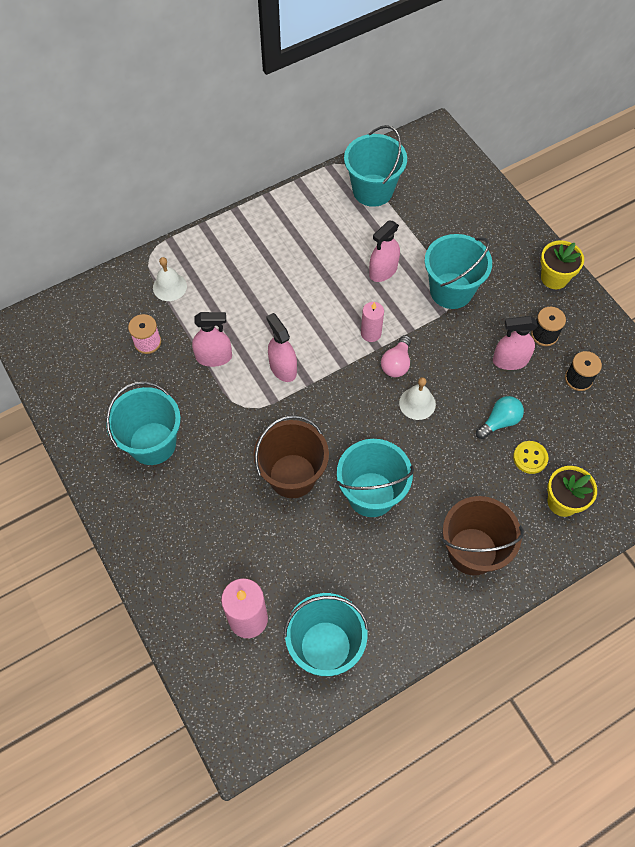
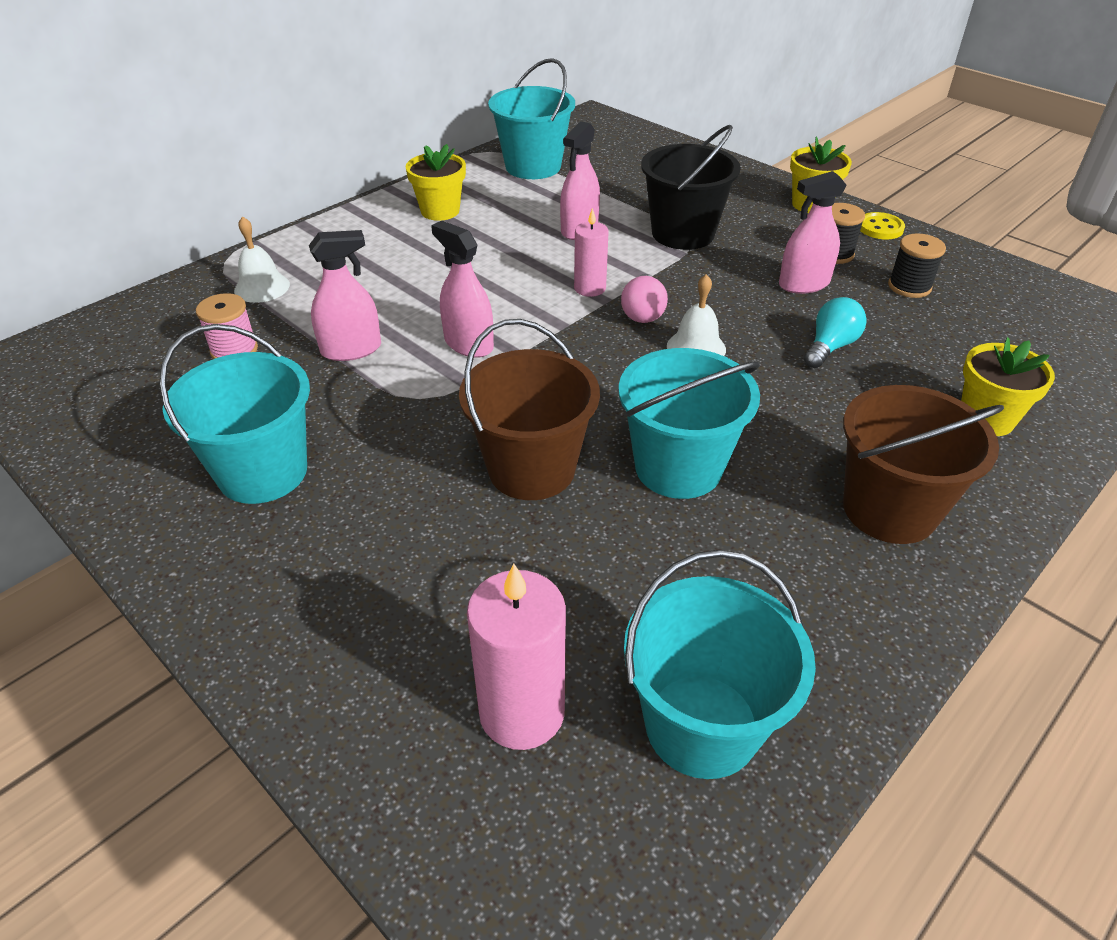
camera: 15 degrees left, 20 degrees down
turquoise bucket [425,234,492,309] -> black bucket [641,125,741,250]
yellow button [513,441,548,474] -> yellow button moved to [860,212,905,239]
none -> yellow flower pot [405,144,466,221]

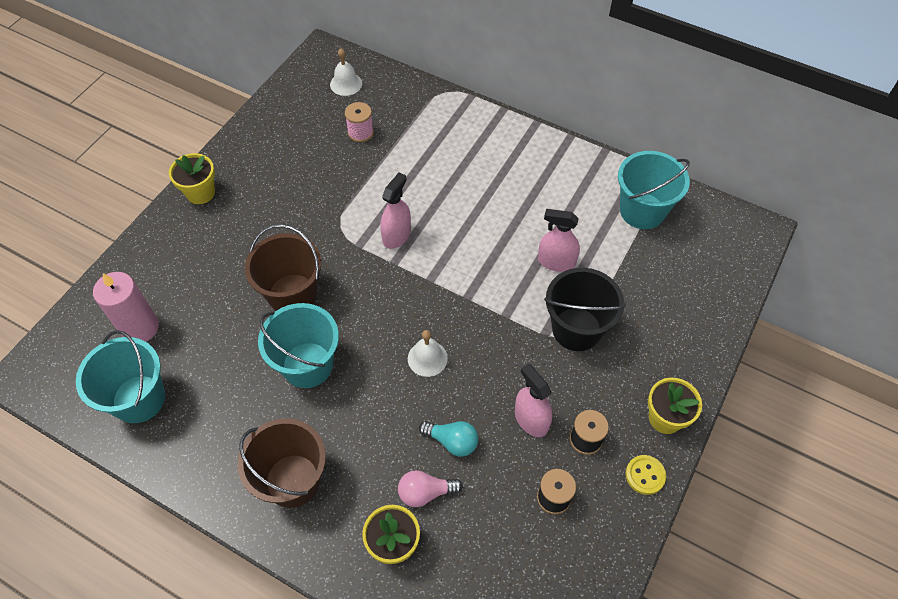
camera: 75 degrees right, 15 degrees up
turquoise bucket [159,324,310,504] -> none
white bell [234,216,290,303] -> white bell moved to [330,48,362,96]
pink spray bottle [309,230,381,361] -> none
yellow flower pot [405,144,466,221] -> yellow flower pot moved to [169,153,215,204]
pink candle [574,208,609,297] -> none
pink light bulb [621,274,668,323] -> pink light bulb moved to [398,470,463,507]

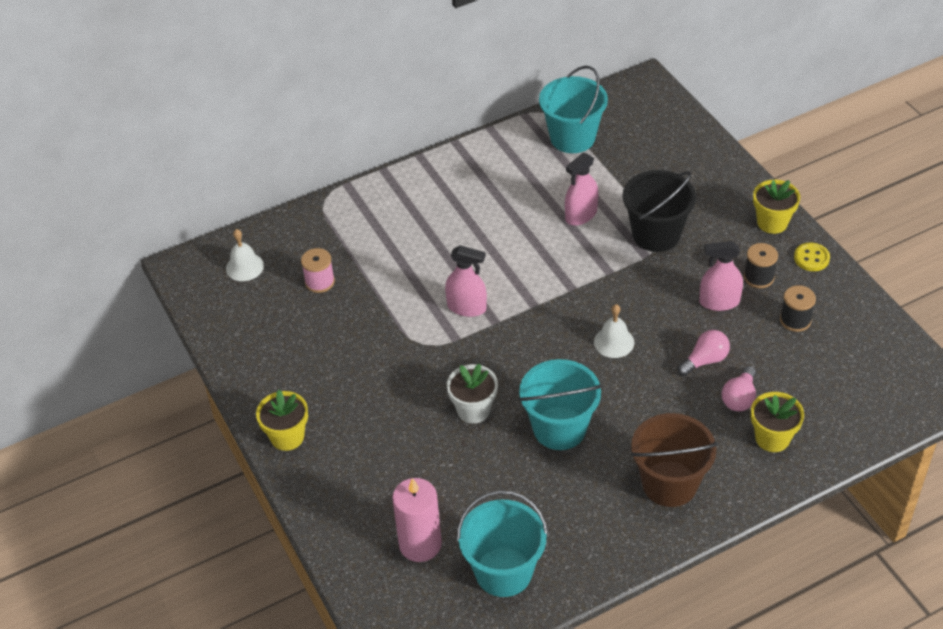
camera: 55 degrees left, 10 degrees down
brown bucket [245,224,321,311] -> white flower pot [447,363,498,424]
pink spray bottle [380,173,411,249] -> pink spray bottle turned 135 degrees clockwise [445,245,487,317]
turquoise light bulb [419,421,478,457] -> pink light bulb [677,330,730,376]

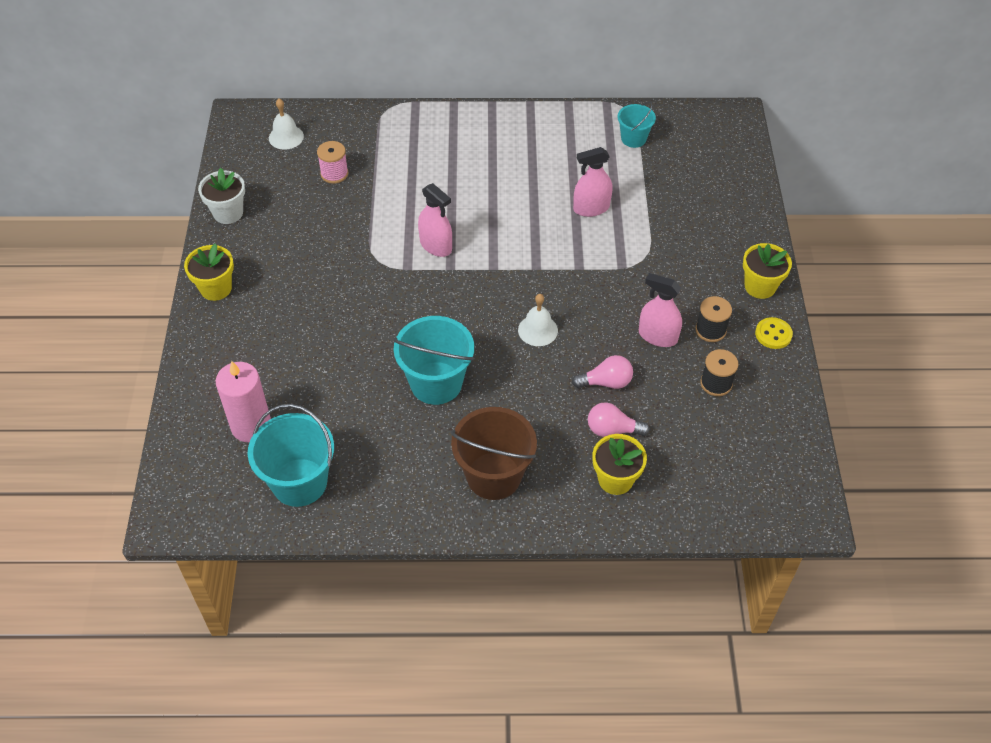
camera: 25 degrees right, 5 degrees up
white flower pot [447,363,498,424] -> white flower pot moved to [198,168,245,224]
turquoise bucket [539,66,608,153] -> turquoise bucket [618,102,656,148], size x0.57
black bucket [623,170,696,252] -> none
pink light bulb [722,366,756,411] -> pink light bulb turned 45 degrees clockwise [588,402,650,437]

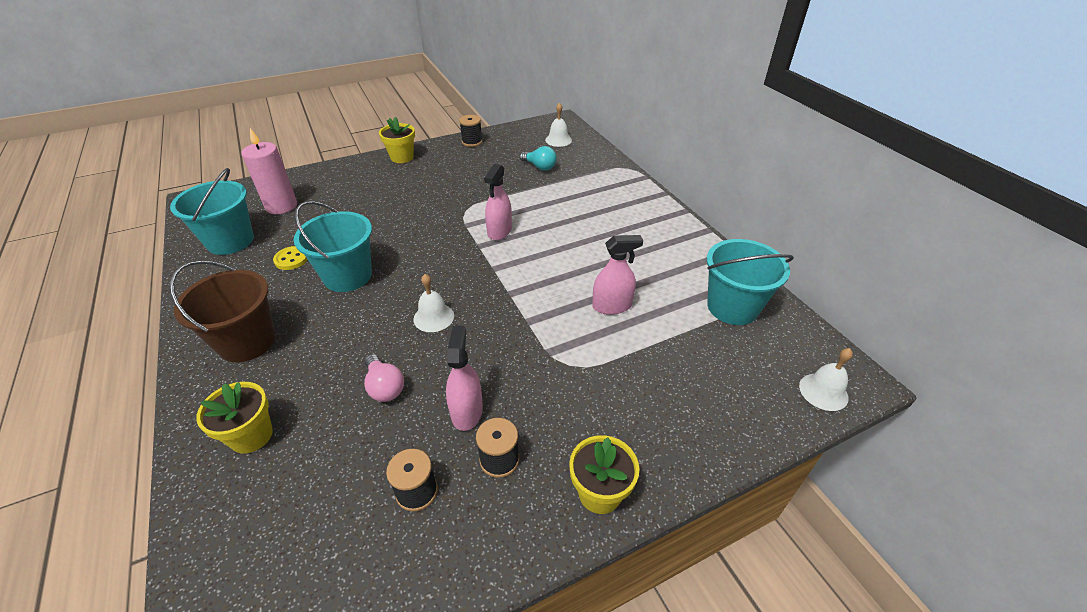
camera: 65 degrees right, 10 degrees down
white flower pot [198,168,245,224] -> black spool [459,115,483,147]
pink spool [317,141,348,184] -> turquoise light bulb [520,146,557,171]
pink spray bottle [573,147,613,217] -> pink spray bottle turned 120 degrees clockwise [592,235,643,315]
pink light bulb [588,402,650,437] -> none
turquoise bucket [618,102,656,148] -> turquoise bucket [707,239,794,325], size x1.76
yellow button [755,317,793,349] -> yellow button moved to [273,246,308,270]
none -> white bell [799,348,853,411]

